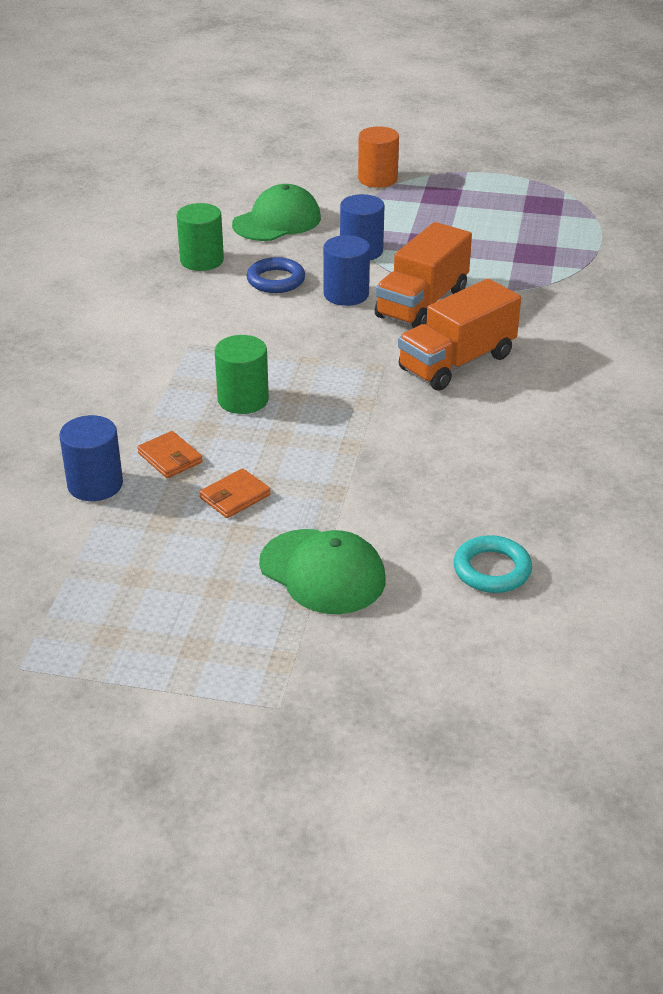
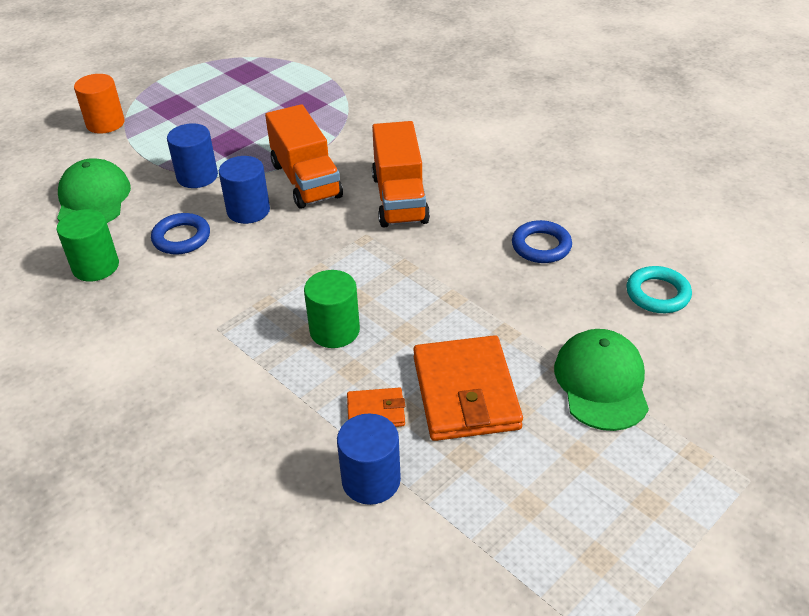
camera: 55 degrees left, 5 degrees up
orange wallet [199,468,271,518] -> orange wallet [413,335,523,441], size x2.07
green cap [259,529,386,614] -> green cap turned 75 degrees counterclockwise [554,329,649,431]
none -> blue ring [512,220,572,263]

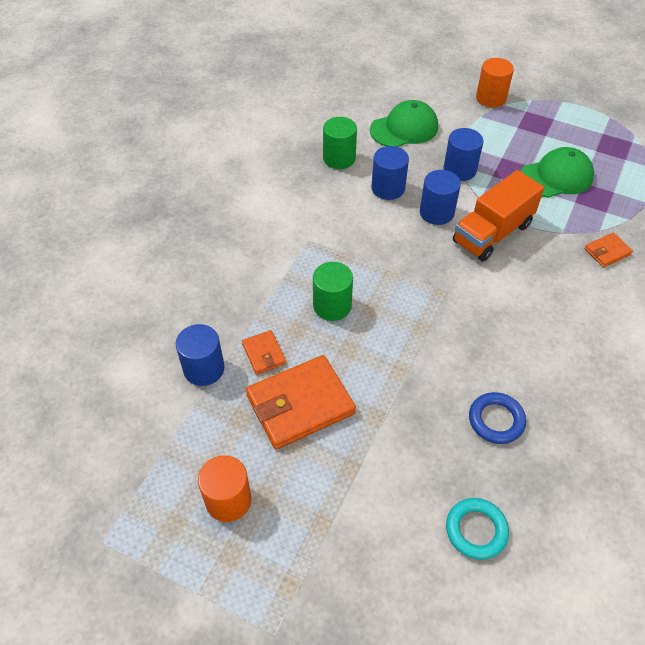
camera: 70 degrees right, 10 degrees up
blue ring [151,213,210,254] -> blue cylinder [371,146,409,200]
orange truck [372,121,430,227] -> none
green cap [554,329,649,431] -> green cap moved to [521,147,594,198]
none -> orange cylinder [198,455,252,522]
none -> orange wallet [584,233,633,267]

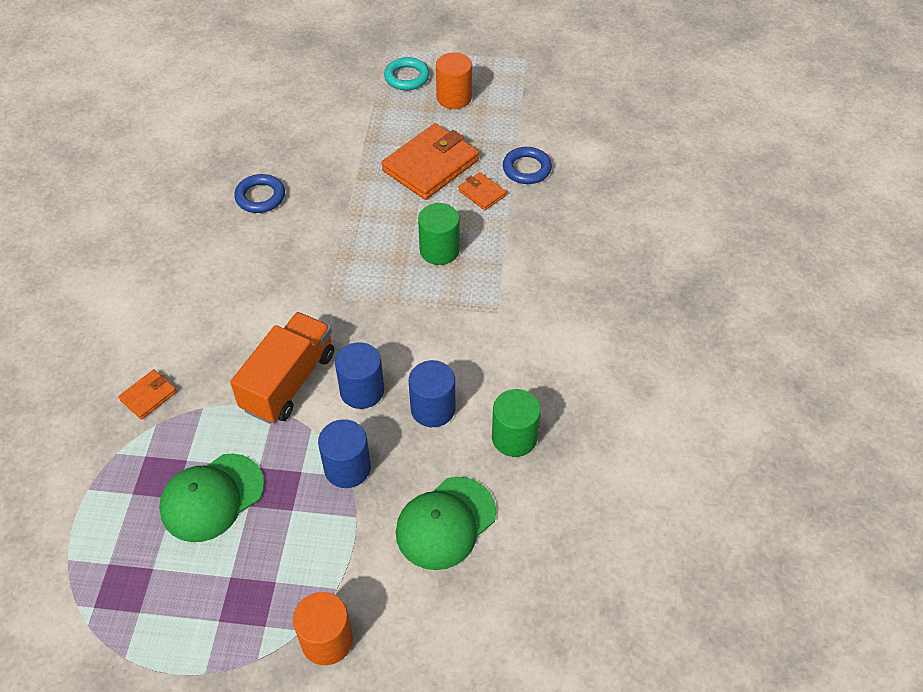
camera: 160 degrees right, 0 degrees up
blue cylinder [176,324,224,386] -> blue ring [503,147,552,184]
turquoise ring [446,498,509,560] -> turquoise ring moved to [384,57,429,90]

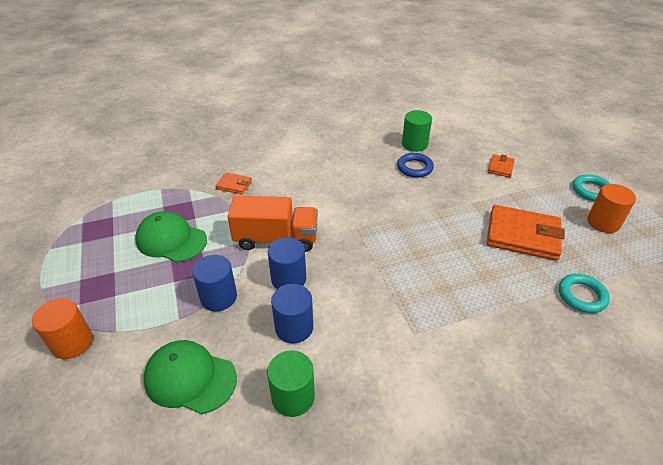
camera: 65 degrees right, 10 degrees down
green cylinder [418,203,460,265] -> green cylinder moved to [402,110,432,152]
orange wallet [458,172,506,210] -> orange wallet moved to [488,154,515,178]
blue ring [503,147,552,184] -> turquoise ring [559,274,610,313]

